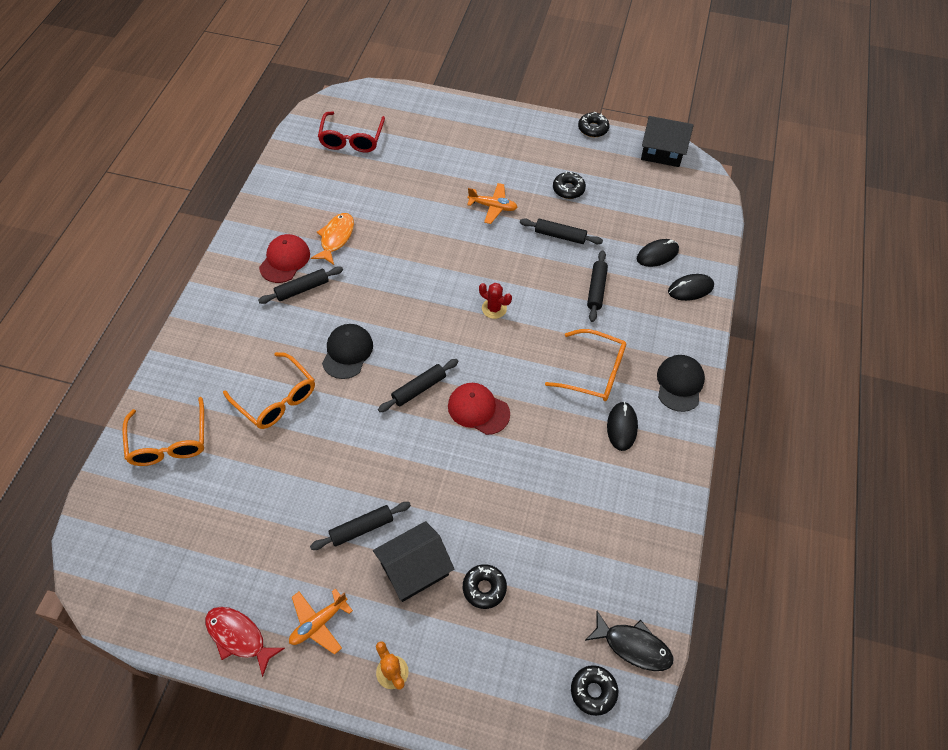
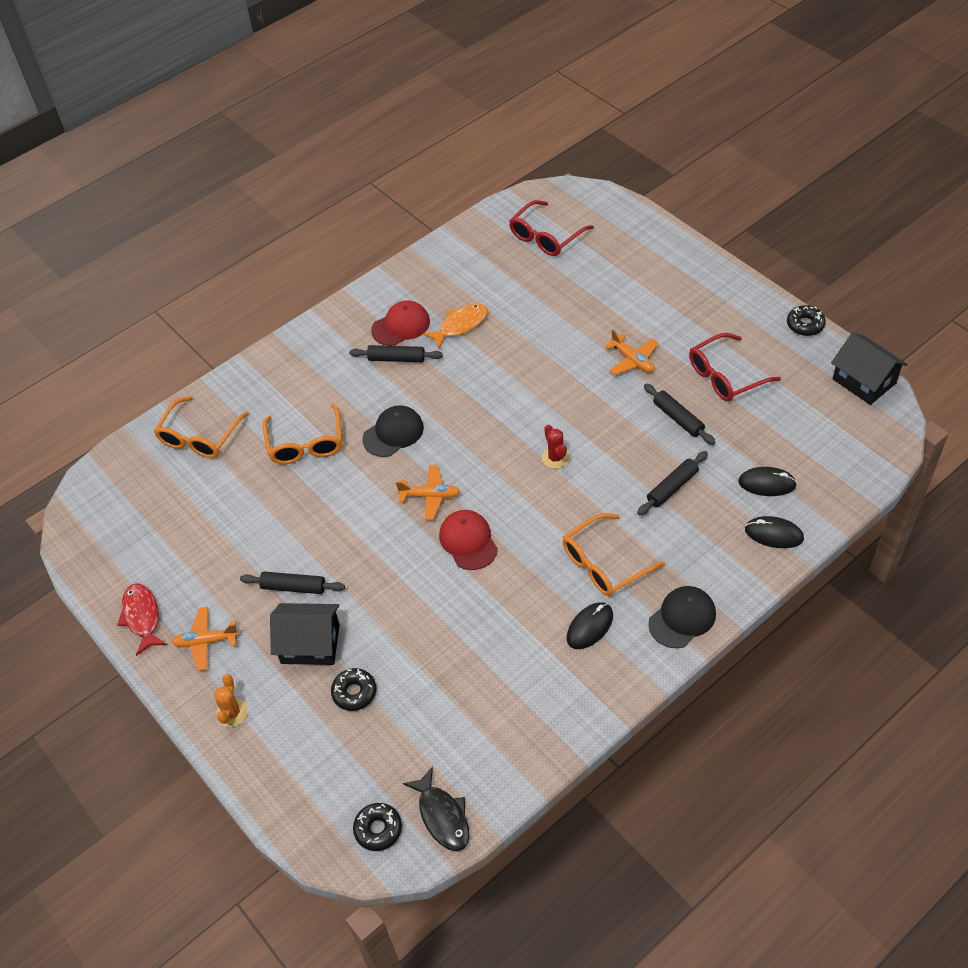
camera: 40 degrees right, 5 degrees down
black rolling pin [378,359,458,412] -> orange plane [396,465,460,520]
orange glasses [545,329,626,401] -> orange glasses turned 90 degrees clockwise [563,513,665,596]
black donut [553,171,586,199] -> red glasses [689,333,781,402]

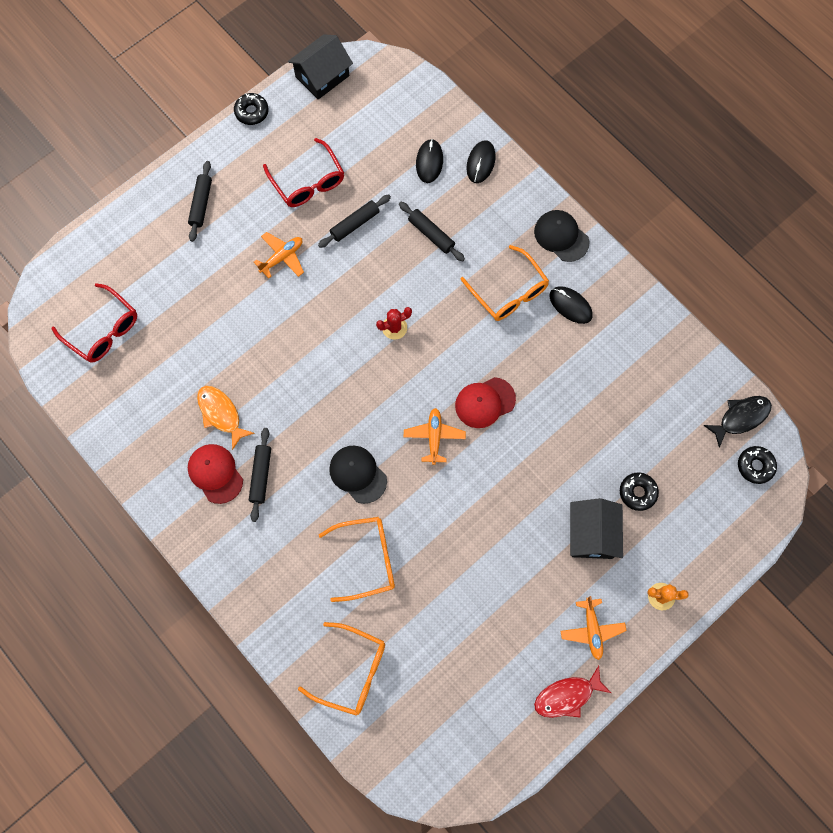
camera: 95 degrees left, 20 degrees up
black rolling pin [240,572,345,594] -> black rolling pin moved to [188,161,212,242]

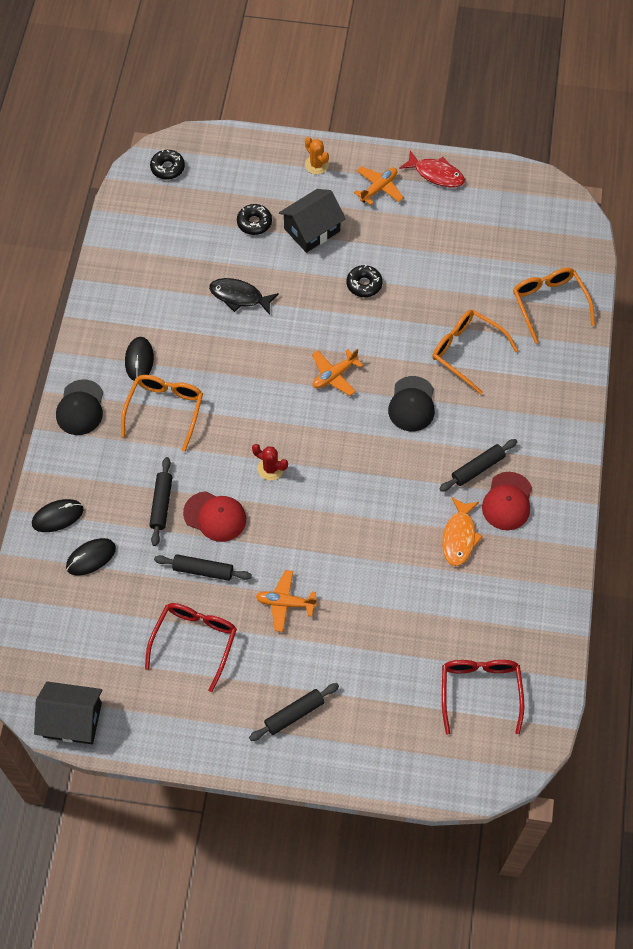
camera: 130 degrees left, 10 degrees down
black donut [234,93,269,125] -> black donut moved to [346,265,383,297]
red cap [455,377,516,428] -> red cap moved to [183,491,246,542]
black fish [703,396,772,448] -> black fish moved to [209,278,279,315]

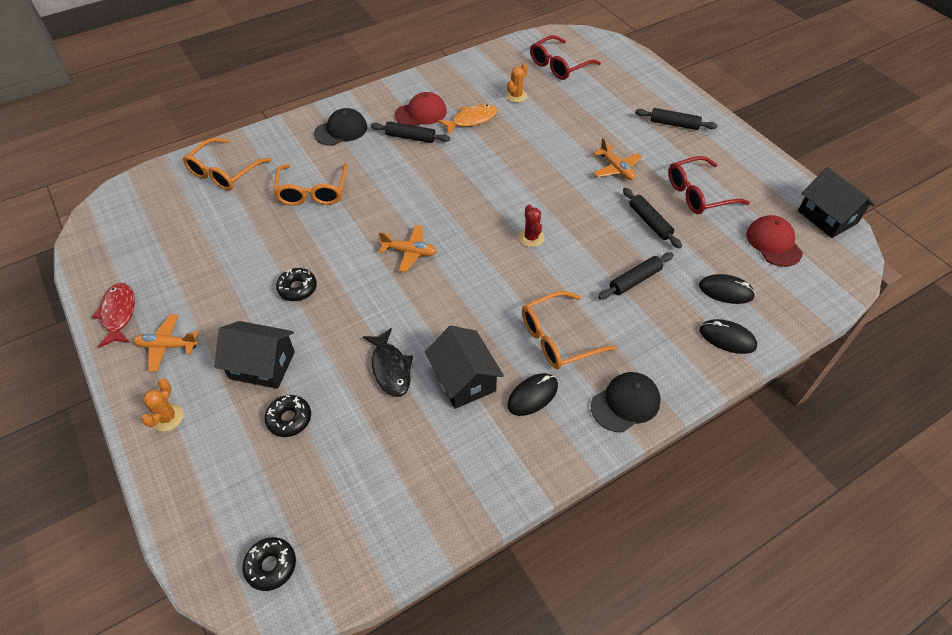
camera: 130 degrees left, 10 degrees down
red cap [183,491,246,542] -> red cap moved to [746,215,803,267]
black cap [388,376,435,431] -> black cap moved to [314,108,367,146]
none -> black house [425,325,504,409]
none -> orange cactus [506,63,528,103]

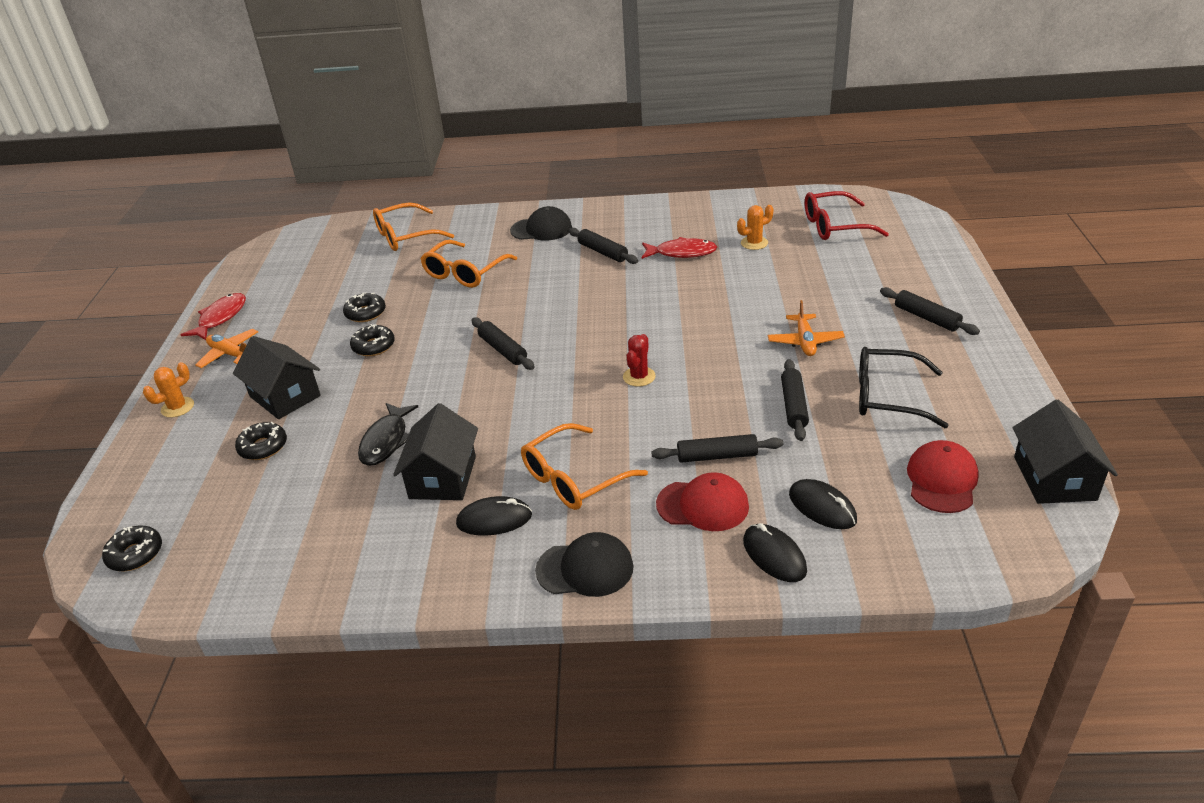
camera: 35 degrees right, 15 degrees down
orange plane [379,225,437,272] -> black rolling pin [471,317,535,370]
red cap [394,92,447,126] -> red cap moved to [656,472,749,531]
orange fish [437,104,498,135] -> red fish [642,237,717,259]
orange glasses [522,291,617,369] -> orange glasses turned 45 degrees counterclockwise [521,423,648,510]
red glasses [668,156,750,214] -> black glasses [859,347,949,428]
none -> black donut [343,293,386,322]

